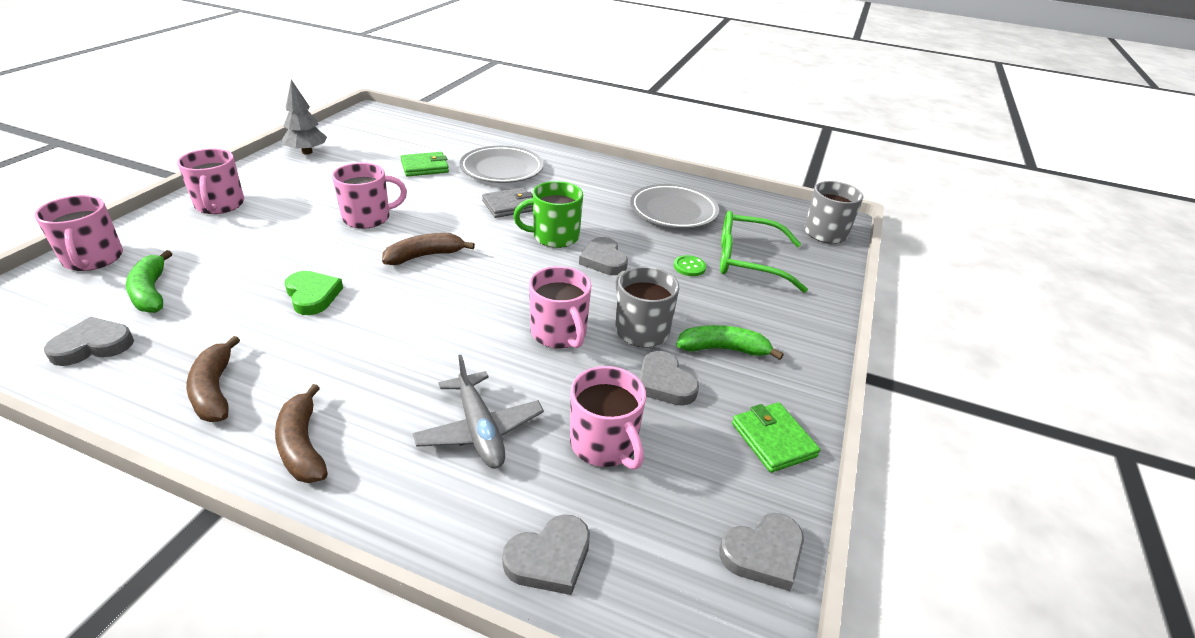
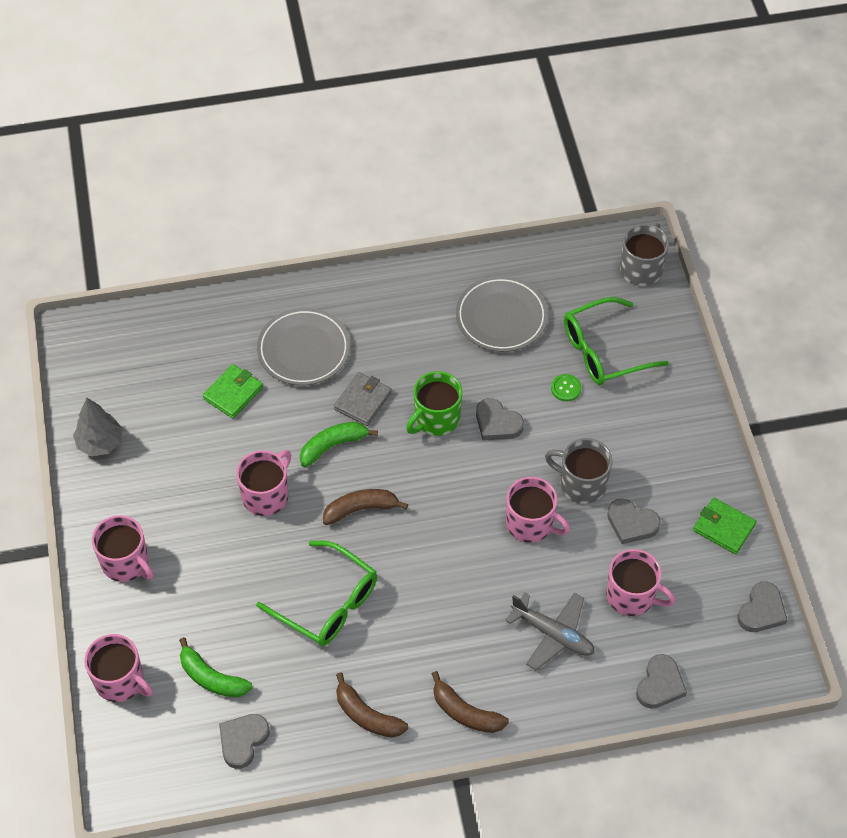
camera: 30 degrees left, 20 degrees up
green heart [285,271,343,315] -> green glasses [256,540,377,646]
brown banana [382,233,475,265] -> brown banana turned 45 degrees clockwise [323,489,408,525]
green banana [676,325,784,360] -> green banana moved to [300,422,378,467]

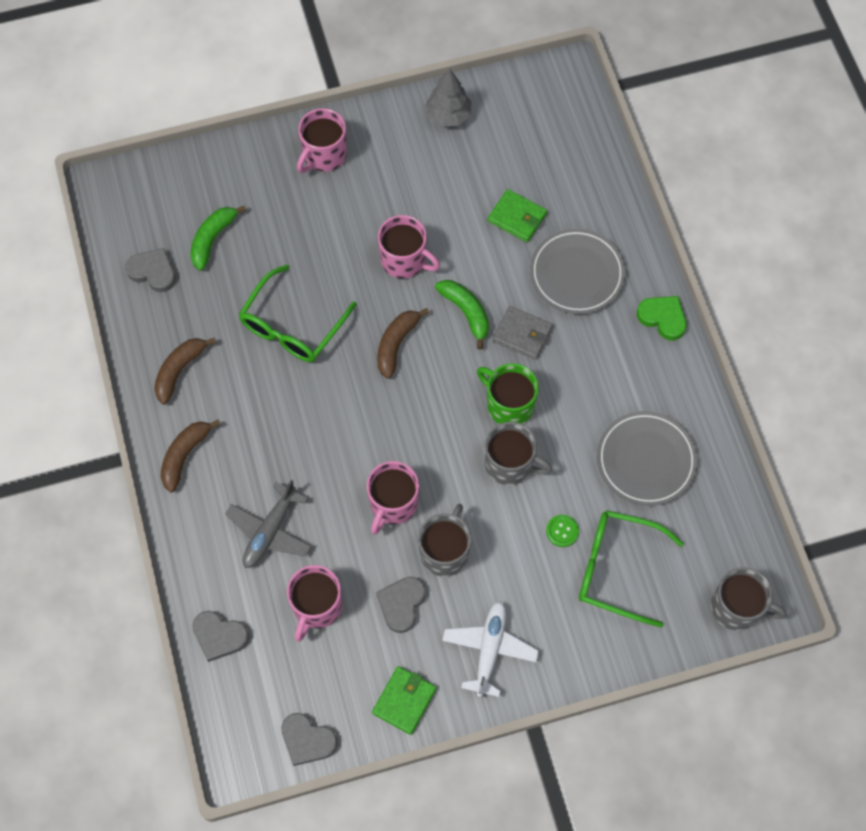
camera: 85 degrees right, 10 degrees up
pink mug [84,634,153,702] -> none
brown banana [323,489,408,525] -> brown banana turned 135 degrees counterclockwise [377,308,429,379]
grey heart [476,398,524,441] -> grey mug [485,422,553,485]
green glasses [564,297,669,385] -> green glasses turned 45 degrees counterclockwise [579,510,683,627]
none -> white plane [442,601,539,697]
none -> green heart [637,296,687,340]

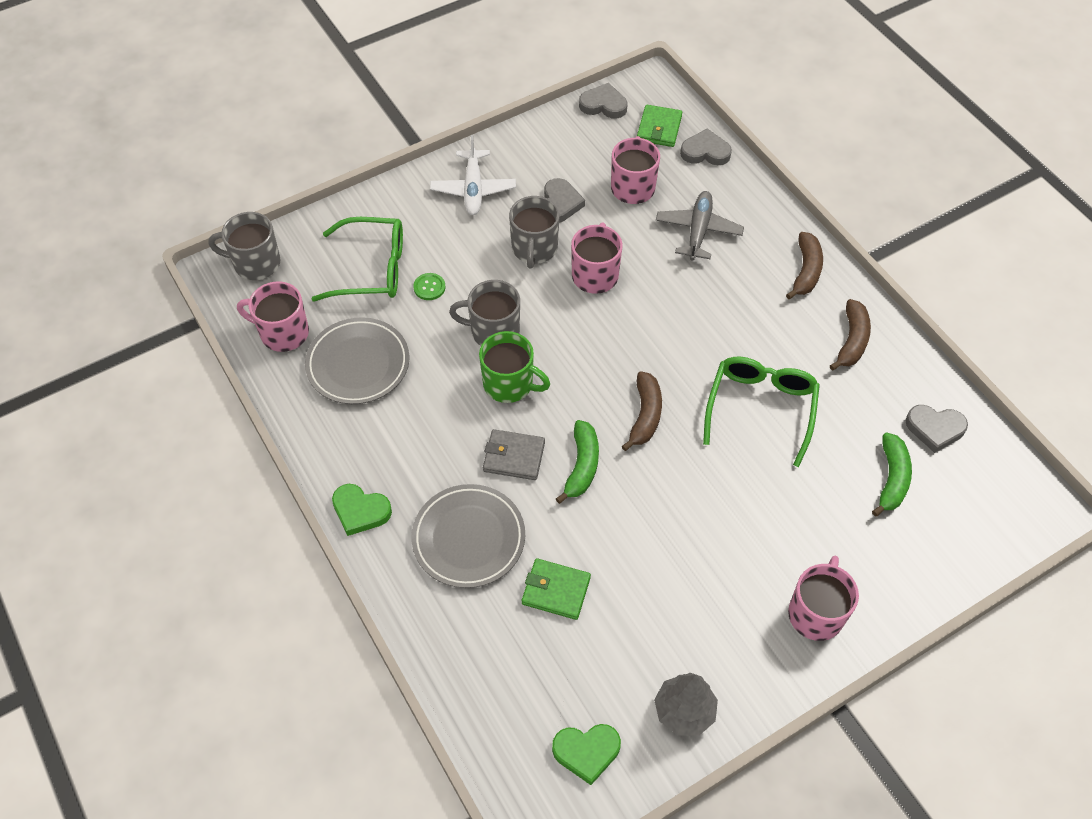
camera: 165 degrees right, 10 degrees down
green wallet [372,666,436,735] -> green wallet moved to [637,105,682,147]
pink mug [378,215,440,279] -> pink mug moved to [237,281,309,352]
green banana [435,280,489,349] -> green banana turned 120 degrees counterclockwise [556,420,599,504]
none -> green heart [552,724,621,785]

